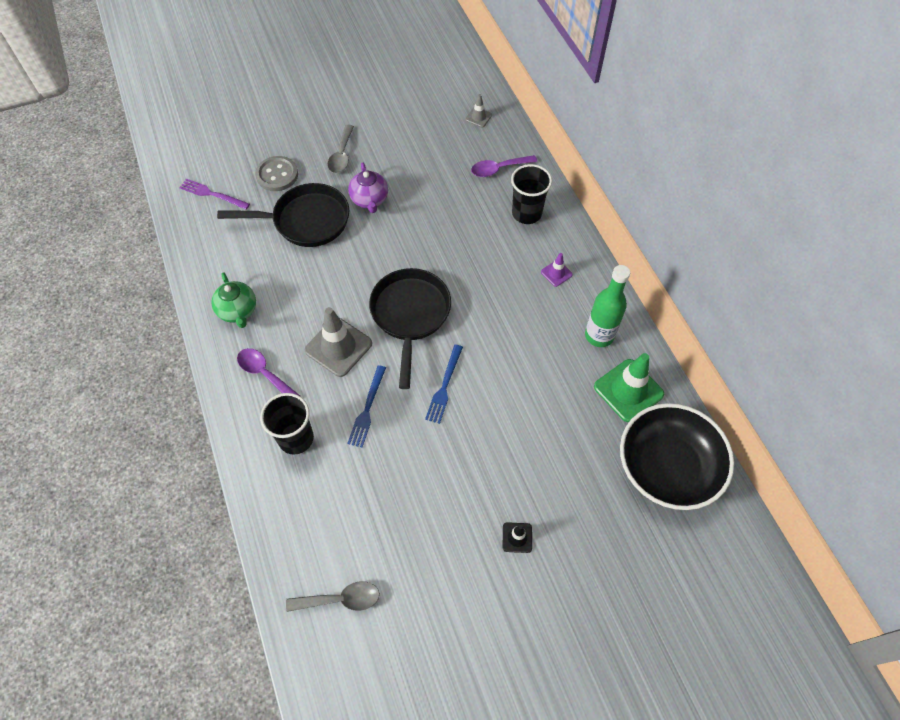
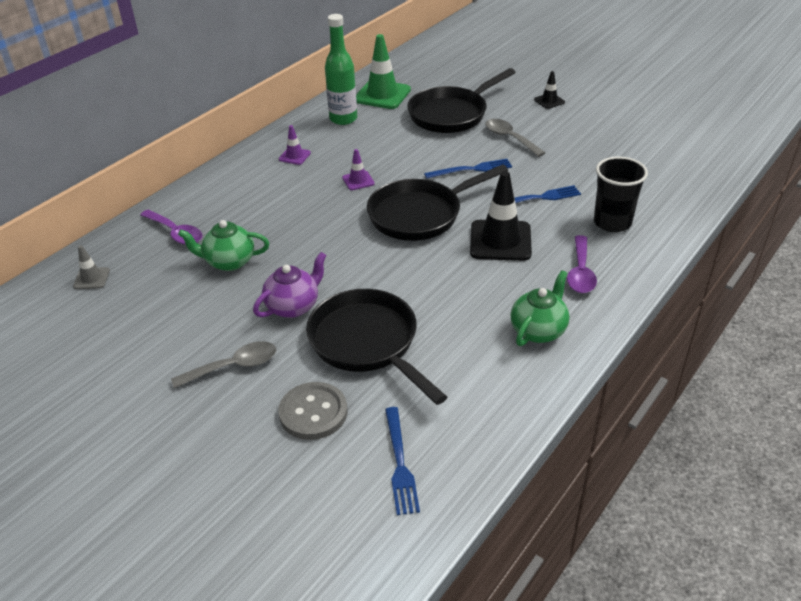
camera: 120 degrees left, 20 degrees down
purple fork [179,179,250,210] -> blue fork [385,407,420,515]
grey spoon [286,581,380,612] -> grey spoon moved to [485,119,545,157]
grey traffic cone [305,307,372,377] -> black traffic cone [470,171,532,261]
black cup [511,164,552,224] -> none
black bowl [620,403,734,510] -> none
none -> green teapot [178,220,269,271]
none -> purple traffic cone [342,149,374,190]
none -> black pan [407,68,516,133]

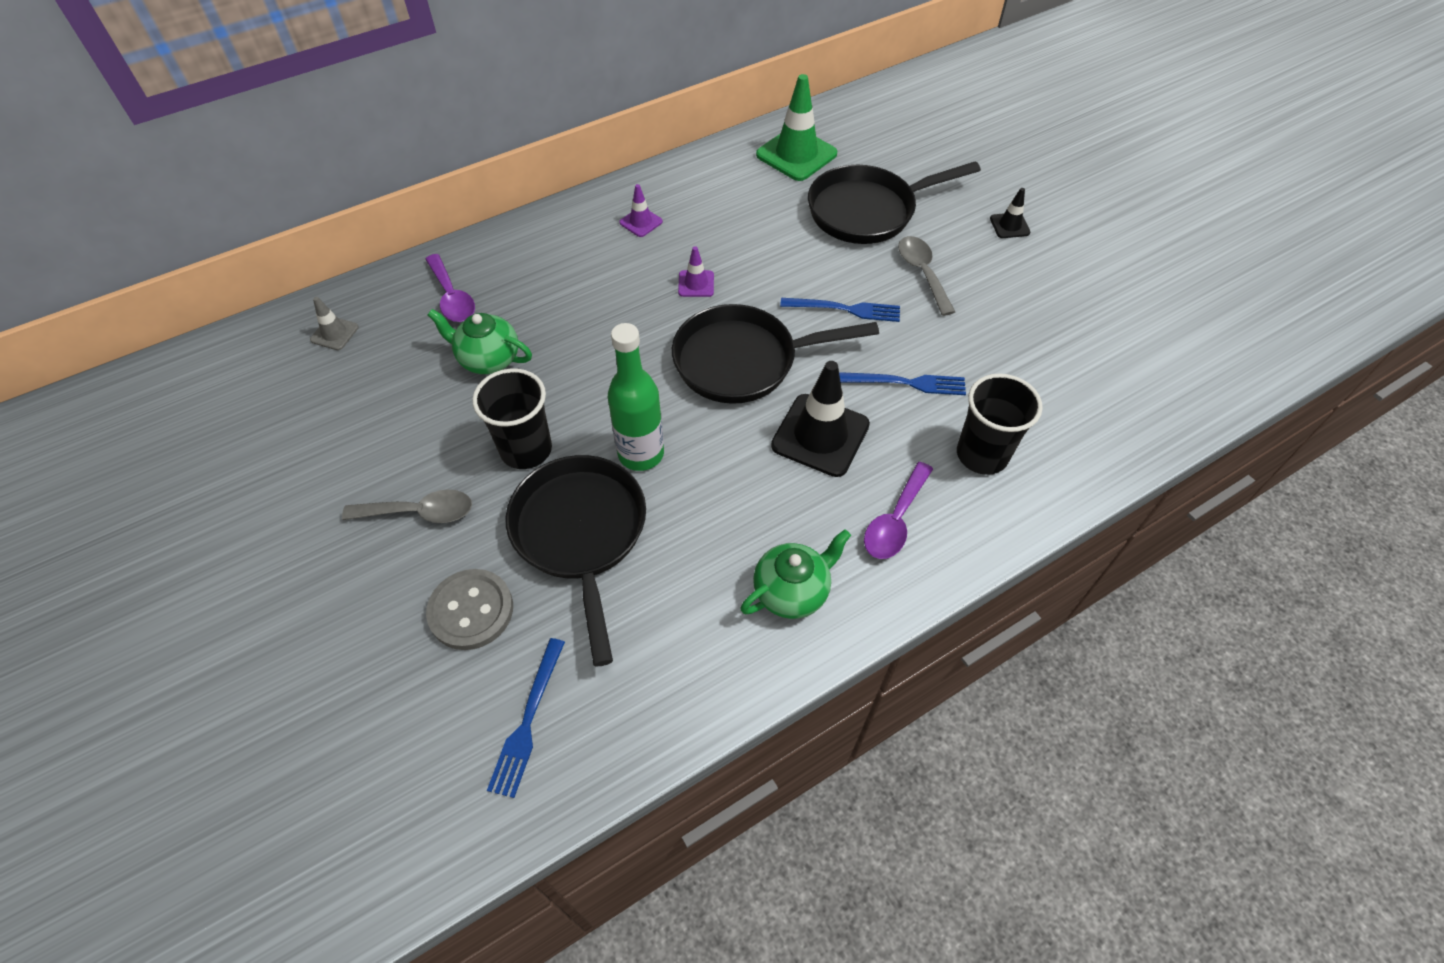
camera: 20 degrees right, 15 degrees up
purple teapot [253,252,327,318] -> black cup [472,369,552,469]
green bottle [325,14,357,125] -> green bottle moved to [608,323,664,471]

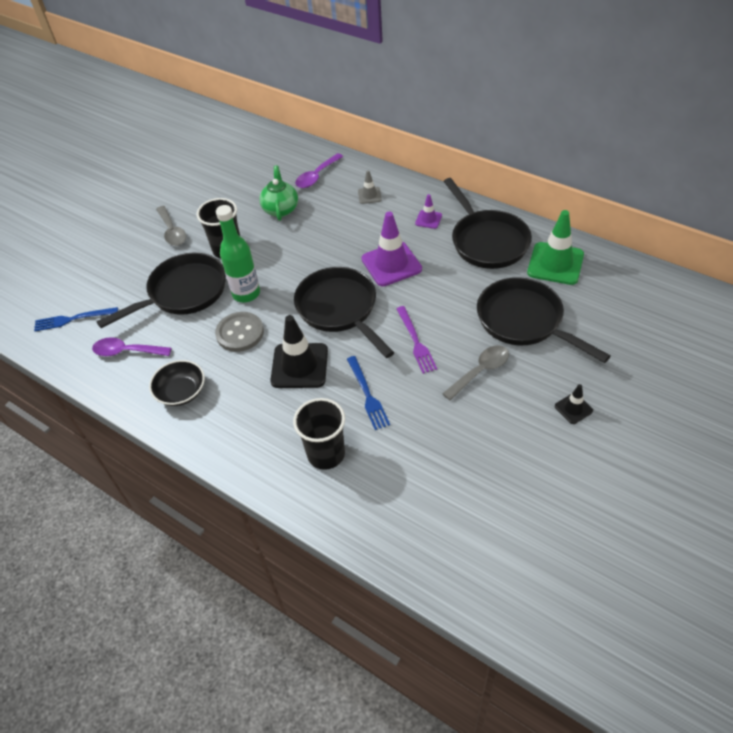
camera: 70 degrees right, 5 degrees down
grey traffic cone [310,297,359,350] -> grey traffic cone moved to [358,171,382,204]
grey button [426,569,513,650] -> grey button moved to [215,312,264,352]
purple traffic cone [678,246,714,297] -> purple traffic cone [362,212,422,287], size x2.01
green teapot [740,529,851,619] -> black bowl [149,360,205,406]
blue fork [780,298,900,322] -> purple fork [396,306,437,374]
purple spoon [864,462,933,559] -> purple spoon moved to [92,337,172,356]
none -> black pan [443,178,532,269]

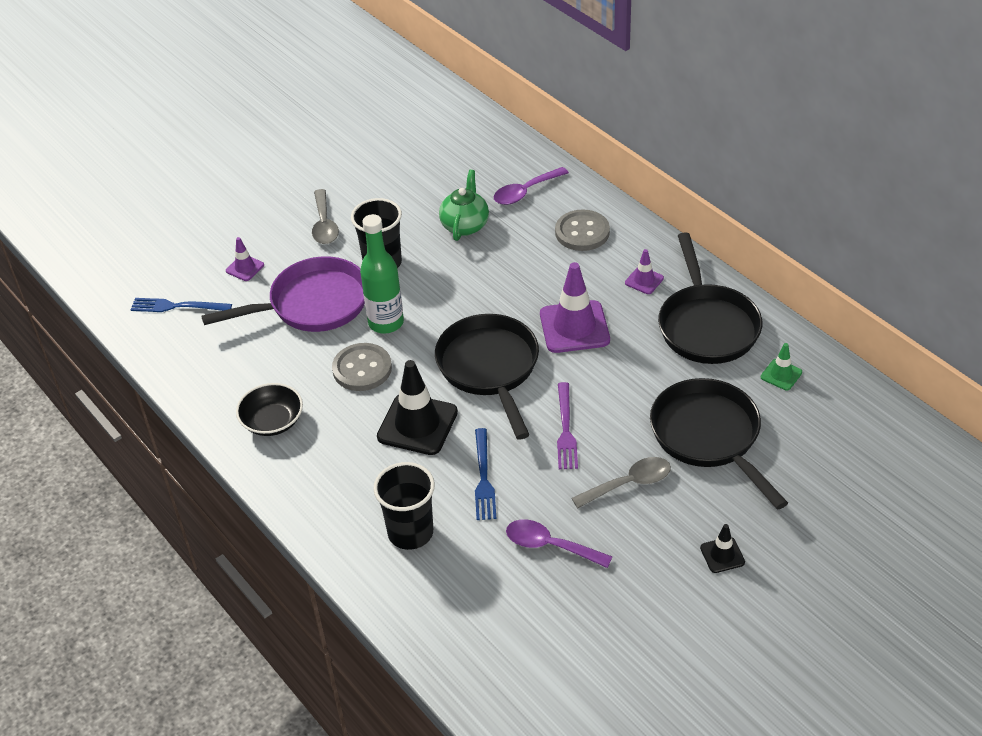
camera: 15 degrees right, 5 degrees down
purple spoon [92,337,172,356] -> purple spoon moved to [506,519,613,568]
black pan [96,253,226,328] -> purple pan [201,256,365,332]
grey traffic cone [358,171,382,204] -> grey button [555,209,610,251]
green traffic cone [527,210,584,285] -> green traffic cone [761,343,802,390], size x0.50
none -> purple traffic cone [226,237,264,281]

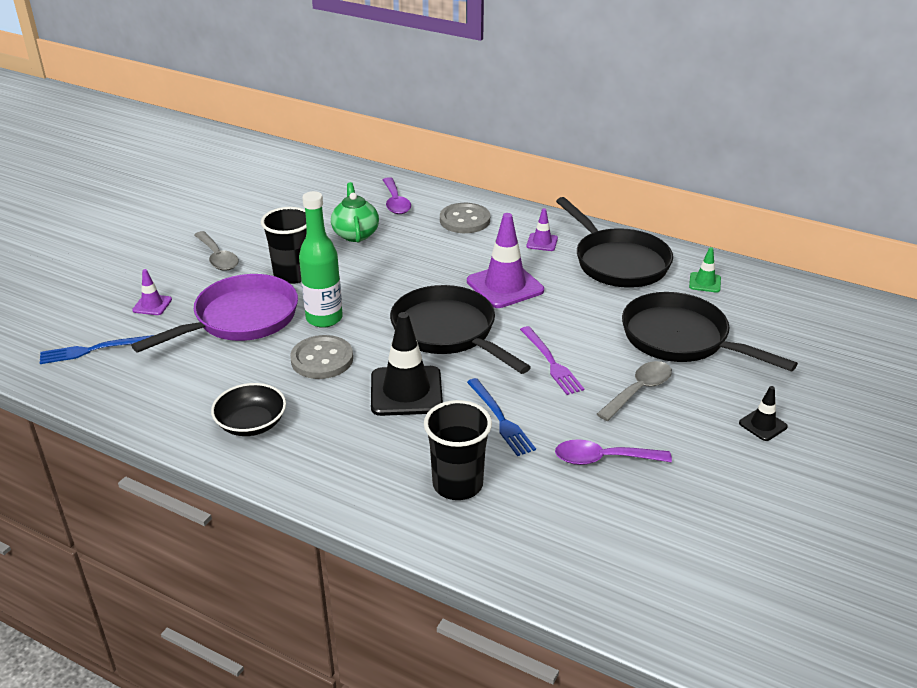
camera: 25 degrees left, 10 degrees down
purple spoon [494,167,569,205] -> purple spoon turned 45 degrees counterclockwise [383,177,411,214]

